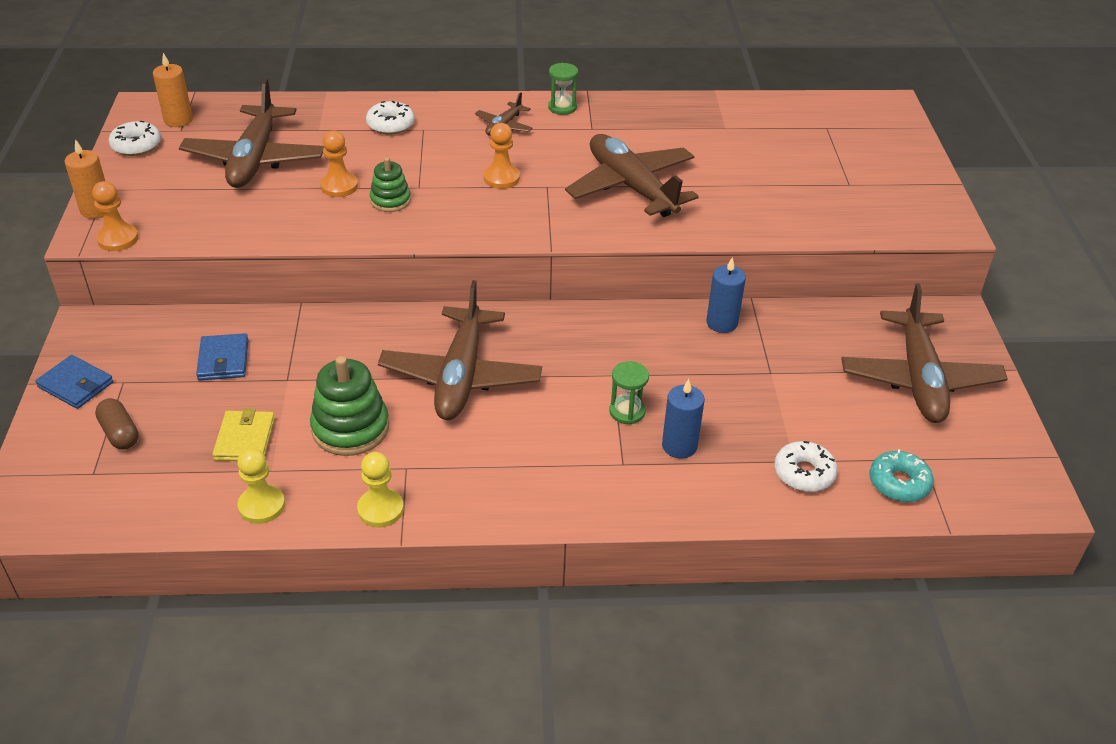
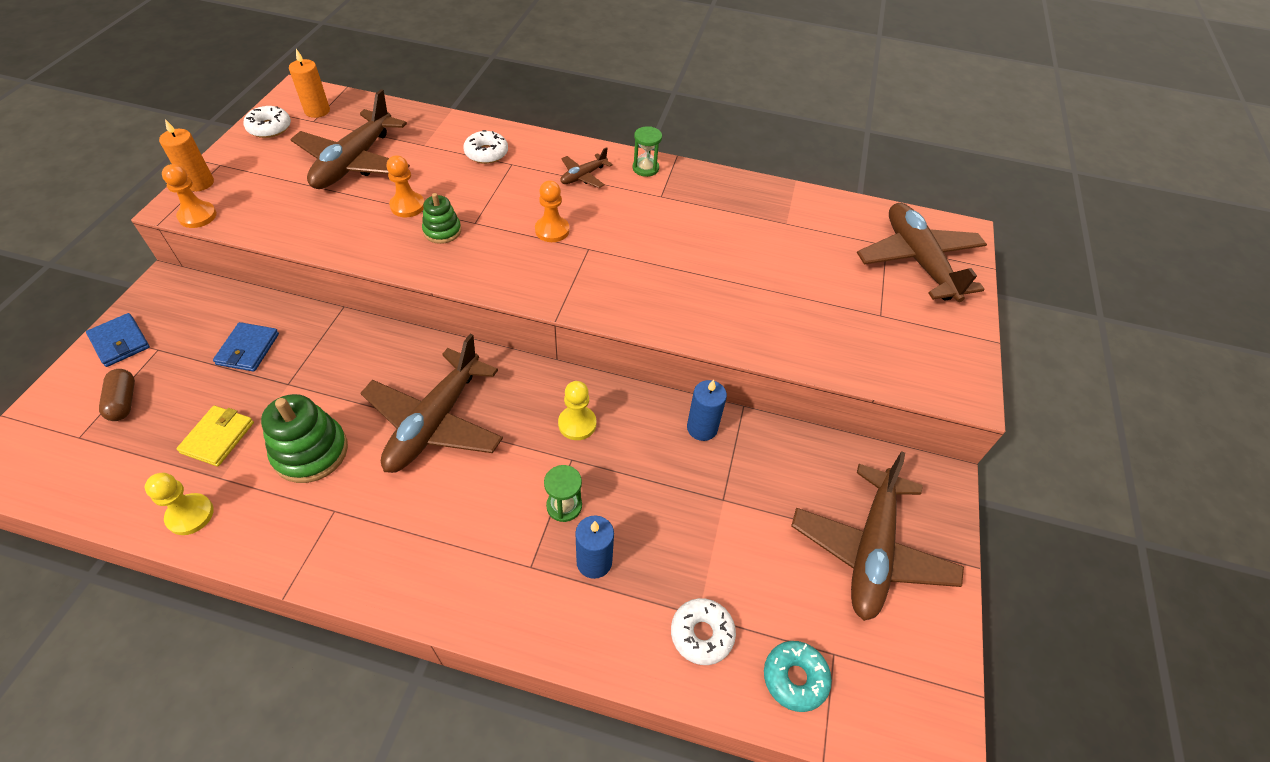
camera: 15 degrees right, 10 degrees up
yellow pawn [357,452,404,528] -> yellow pawn moved to [558,381,596,440]
brown plane [565,134,699,217] -> brown plane moved to [857,203,987,302]

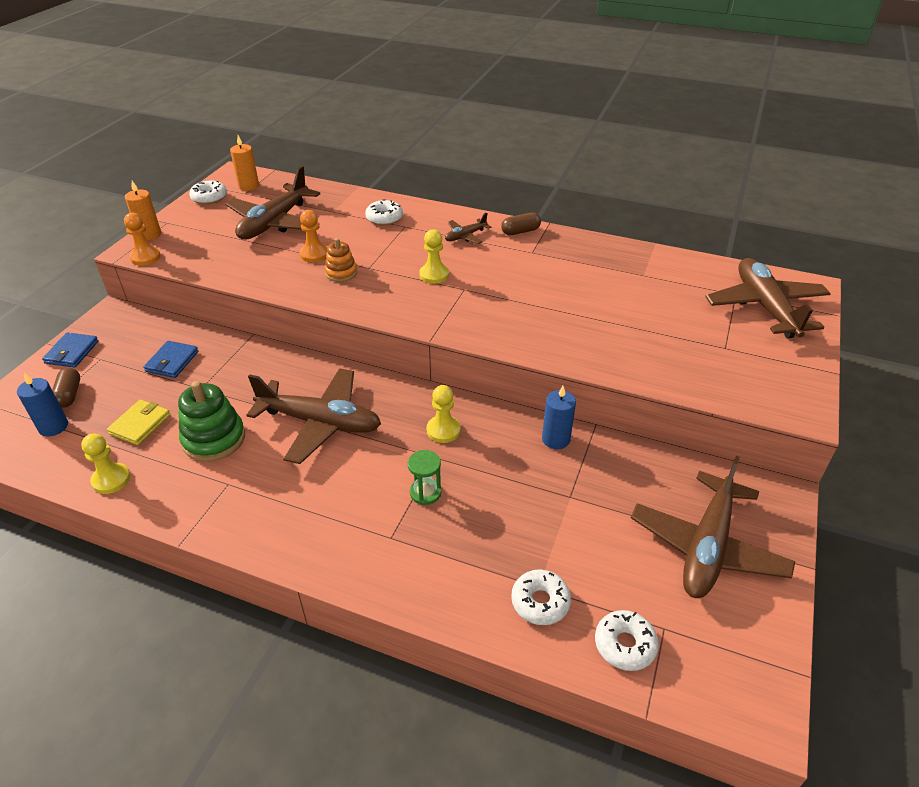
camera: 10 degrees right, 10 degrees down
blue wallet [86,313,150,367] -> blue wallet turned 45 degrees clockwise [42,332,99,368]
brown plane [361,334,503,473] -> brown plane turned 105 degrees counterclockwise [246,368,381,464]
green stacking toy [422,193,461,244] -> orange stacking toy [325,238,357,282]
orange pawn [535,181,569,242] -> yellow pawn [420,229,449,284]
blue candle [575,515,614,579] -> blue candle moved to [17,373,68,436]
green hourglass [632,126,662,177] -> brown capsule [501,213,541,235]
turquoise donut [764,641,832,712] -> white donut [595,610,659,671]

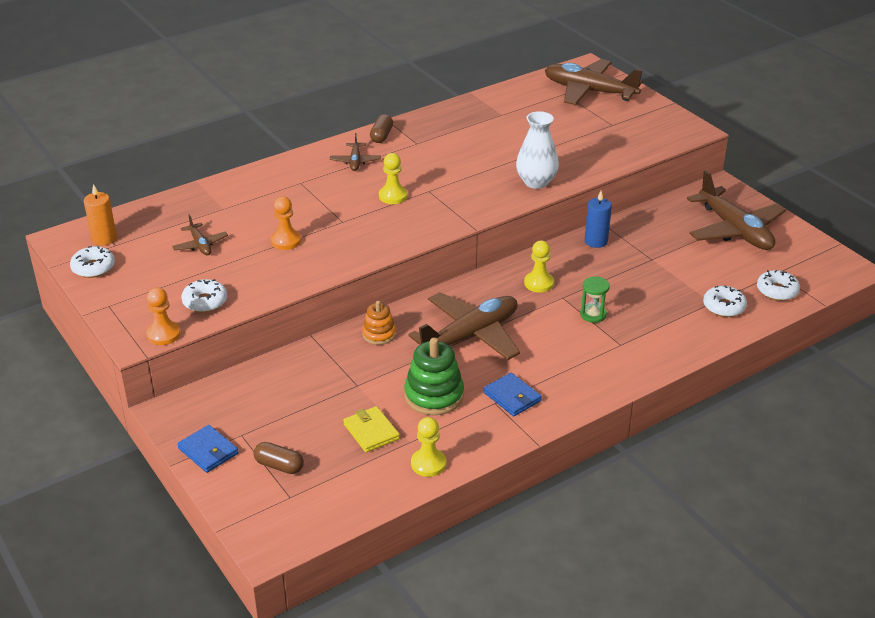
camera: 55 degrees left, 5 degrees down
blue candle [17,373,68,436] -> none
orange candle [125,181,161,240] -> none
blue wallet [143,341,198,378] -> blue wallet moved to [483,372,542,416]
brown plane [225,166,320,240] -> brown plane [172,214,228,255], size x0.47
orange stacking toy [325,238,357,282] -> orange stacking toy moved to [362,301,396,345]
white donut [365,200,403,225] -> white donut moved to [181,279,227,312]
none -> white vase [516,111,559,189]

